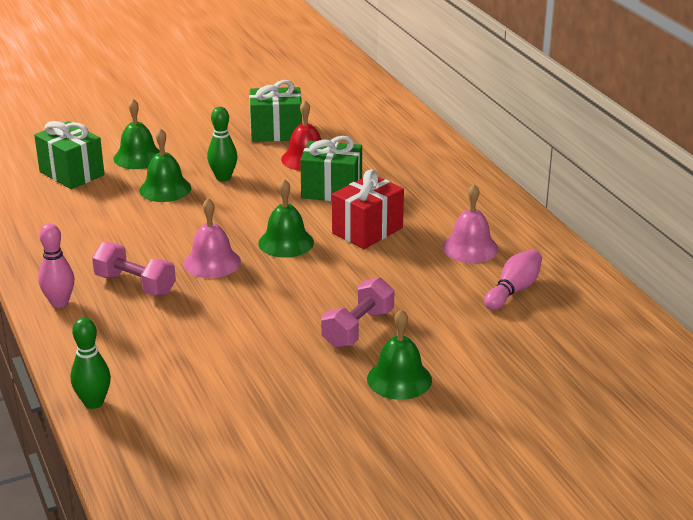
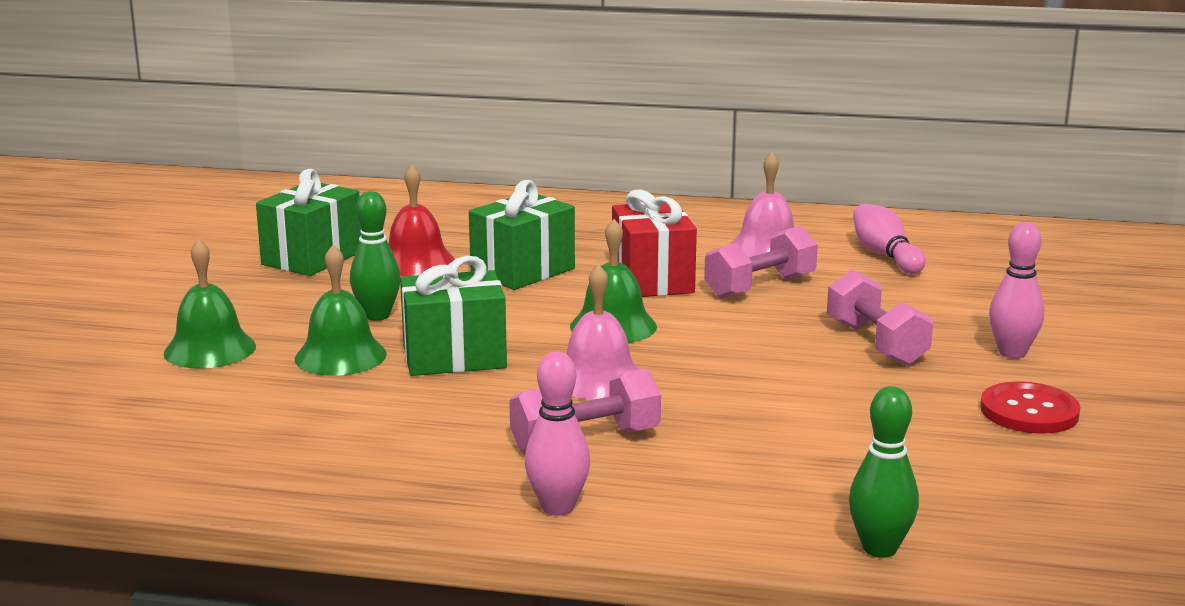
camera: 55 degrees left, 10 degrees down
green gift [34,121,105,189] -> green gift moved to [400,256,507,376]
green bell [367,309,432,400] -> pink bowling pin [989,222,1044,358]
none -> pink dumbbell [704,226,818,299]
none -> red button [980,381,1080,434]

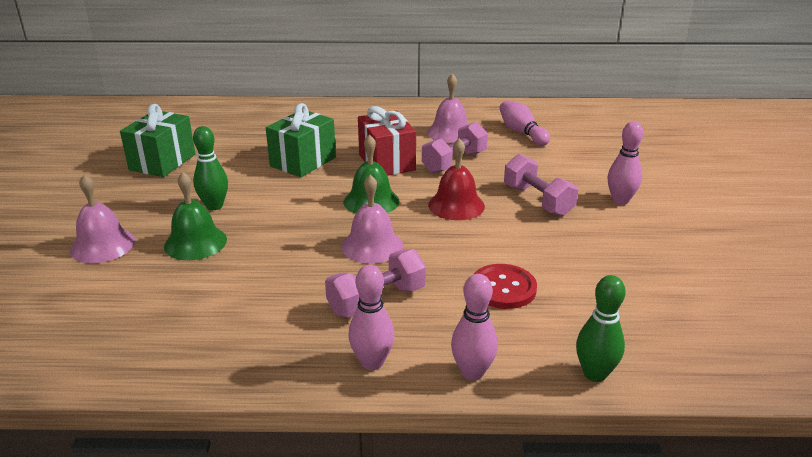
camera: 10 degrees left, 10 degrees up
green bell [163,239,256,369] -> pink bell [70,174,135,263]
red bell [388,164,455,276] -> red bell moved to [428,138,485,220]
green gift [400,256,507,376] -> none
red button [980,381,1080,434] -> red button moved to [473,264,537,309]
none -> pink bowling pin [451,274,498,380]

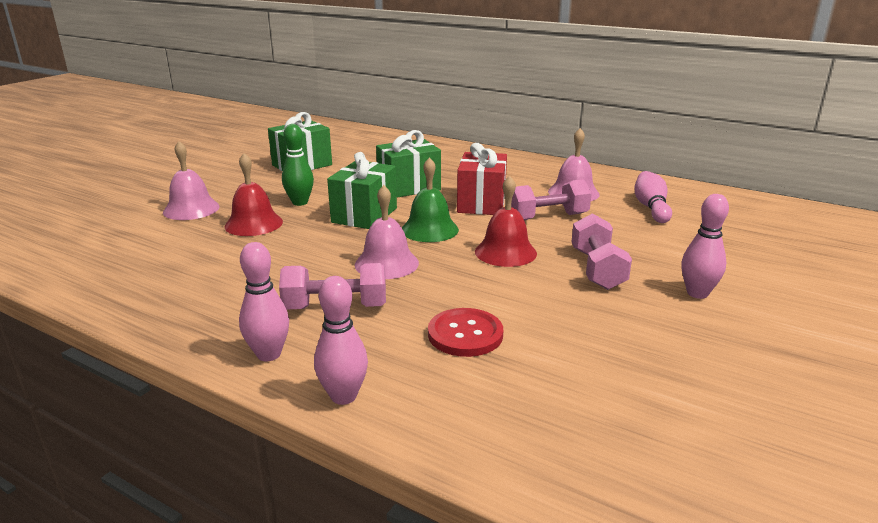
camera: 30 degrees right, 5 degrees down
green bell [164,172,227,260] -> red bell [225,153,283,236]
green bowling pin [576,275,626,382] -> none
none -> green gift [327,152,397,229]

